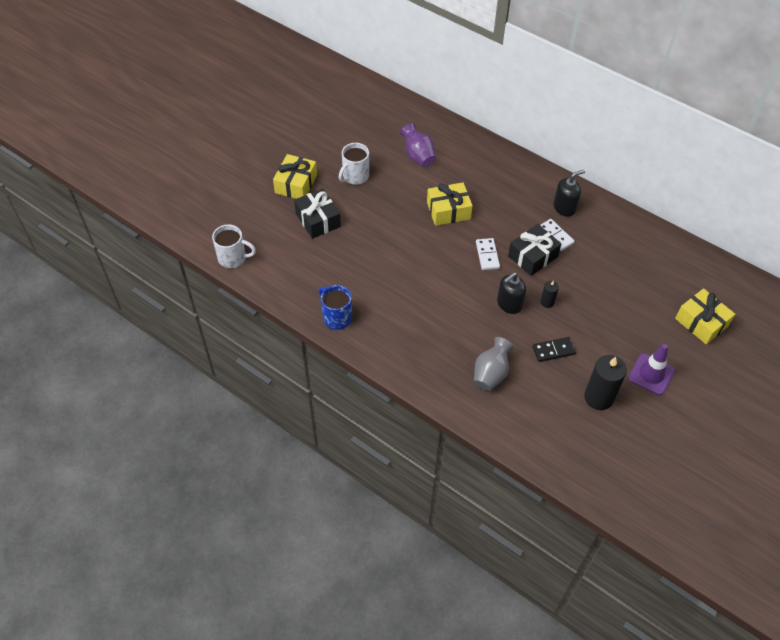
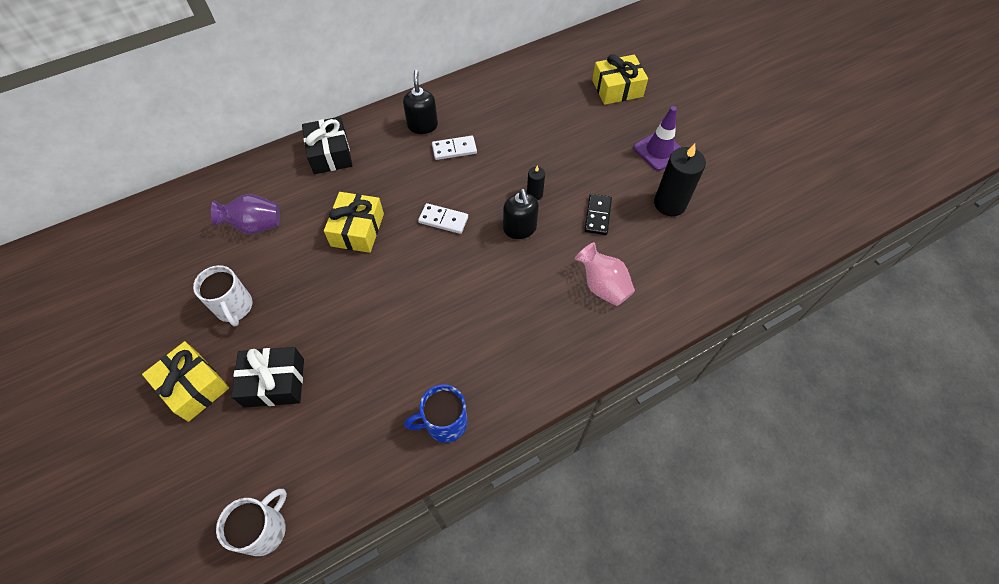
camera: 65 degrees left, 5 degrees up
grey vase [474,337,514,391] -> pink vase [575,242,635,306]
black gift [508,224,561,276] -> black gift moved to [302,117,353,174]

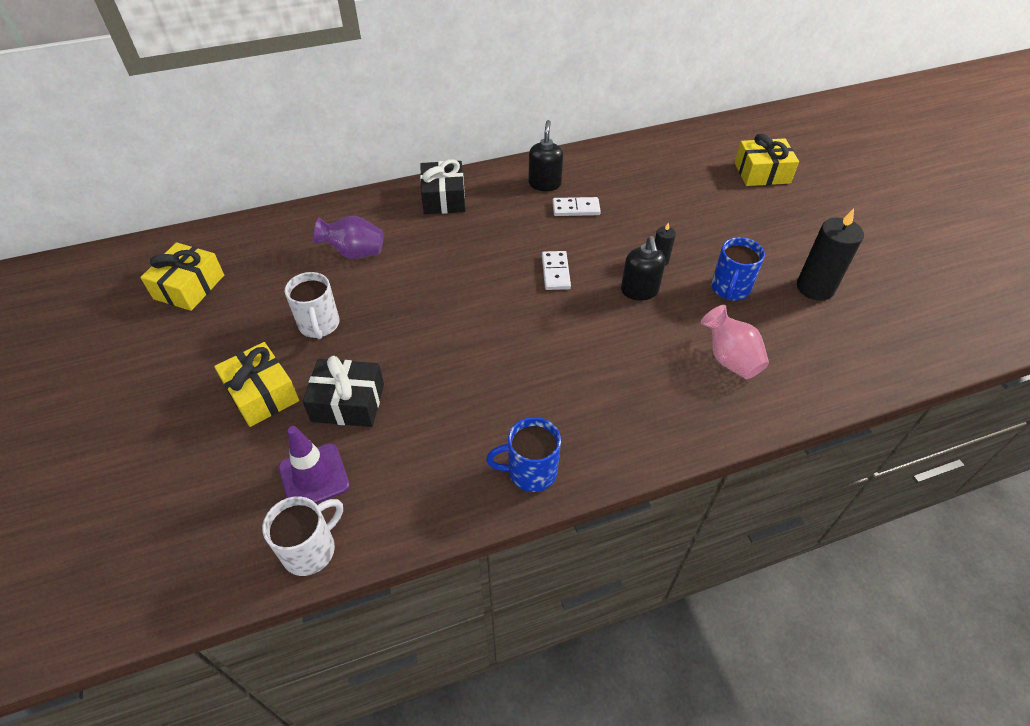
camera: 10 degrees right, 10 degrees down
yellow gift [324,192,384,253] -> yellow gift moved to [140,242,224,311]
white domino [418,203,468,234] -> white domino turned 60 degrees clockwise [542,251,571,290]
black domino [585,194,612,235] -> blue mug [711,237,765,301]
purple traffic cone [633,106,681,171] -> purple traffic cone moved to [278,426,350,504]

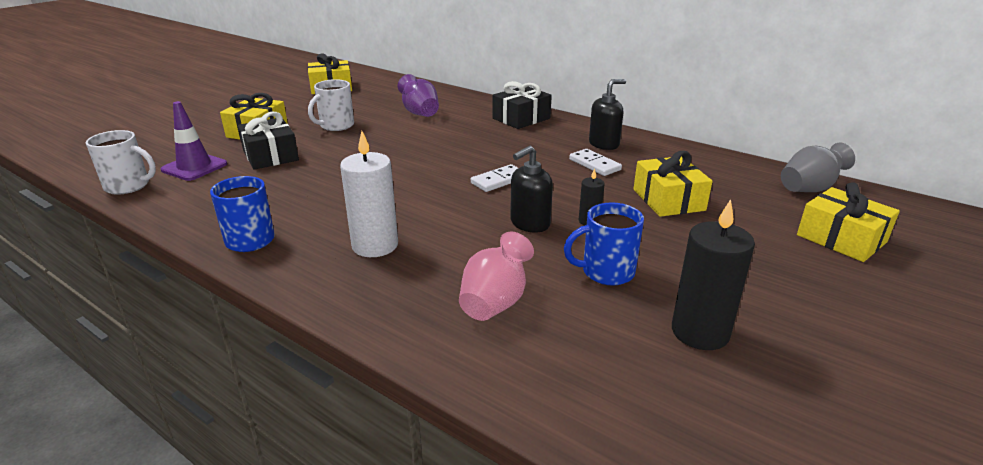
camera: 55 degrees right, 20 degrees down
none -> white candle [340,131,398,257]
none -> yellow gift [633,151,713,217]
none -> grey vase [781,142,855,192]

